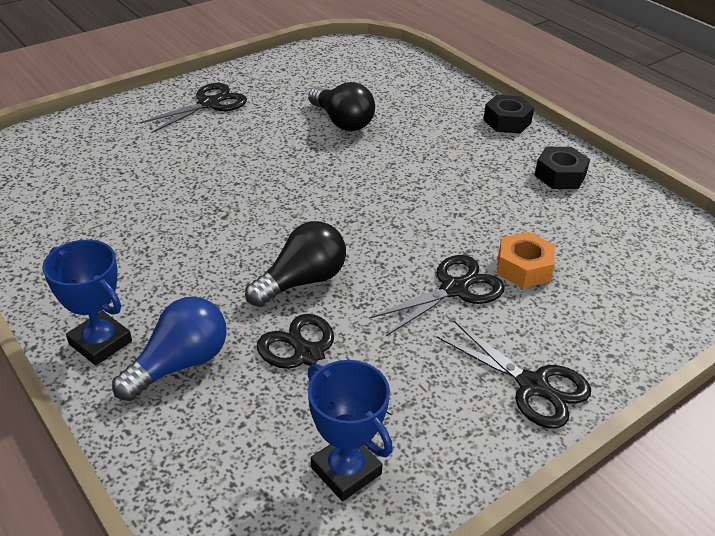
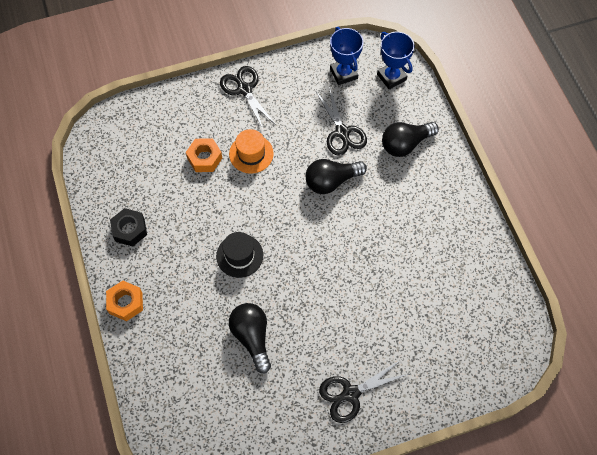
camera: 160 degrees left, 25 degrees up
blue trophy [43,240,132,365] -> blue trophy moved to [377,32,415,90]
blue light bulb [112,297,227,401] -> black light bulb [382,122,439,157]
black scissors [369,255,505,336] -> orange hat [229,129,274,174]
black nut [483,95,534,133] -> orange nut [106,280,143,321]
none -> black hat [216,232,263,278]

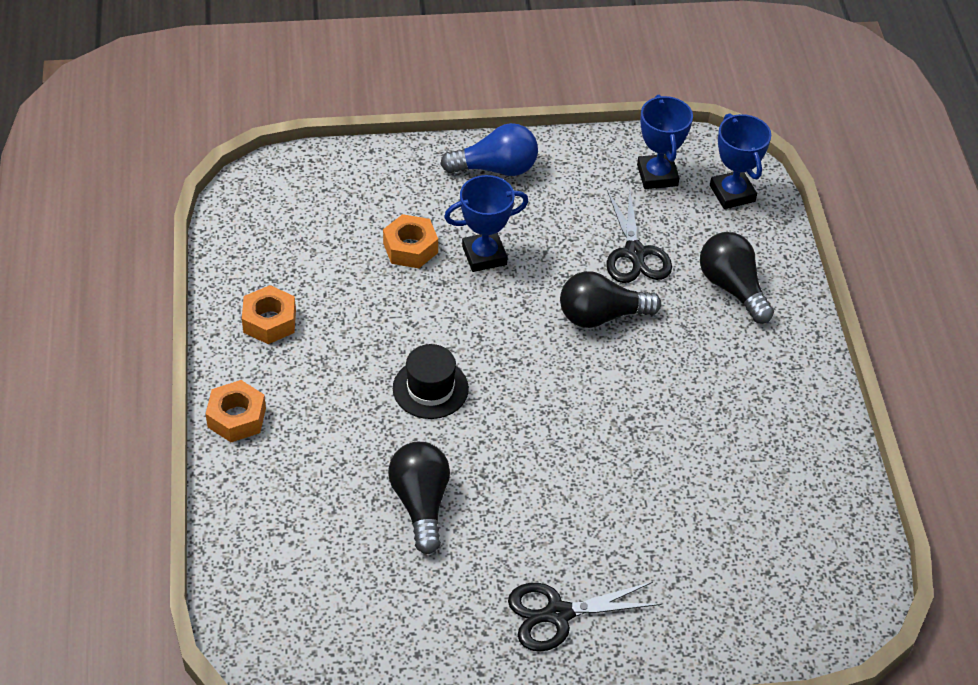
camera: 10 degrees right, 15 degrees down
black nut [110,208,147,247] -> orange nut [242,285,296,344]
black scissors [220,66,276,129] -> blue light bulb [440,123,538,176]
orange hat [229,129,274,174] -> blue trophy [444,175,528,272]
black light bulb [382,122,439,157] -> black light bulb turned 75 degrees clockwise [700,232,774,324]

